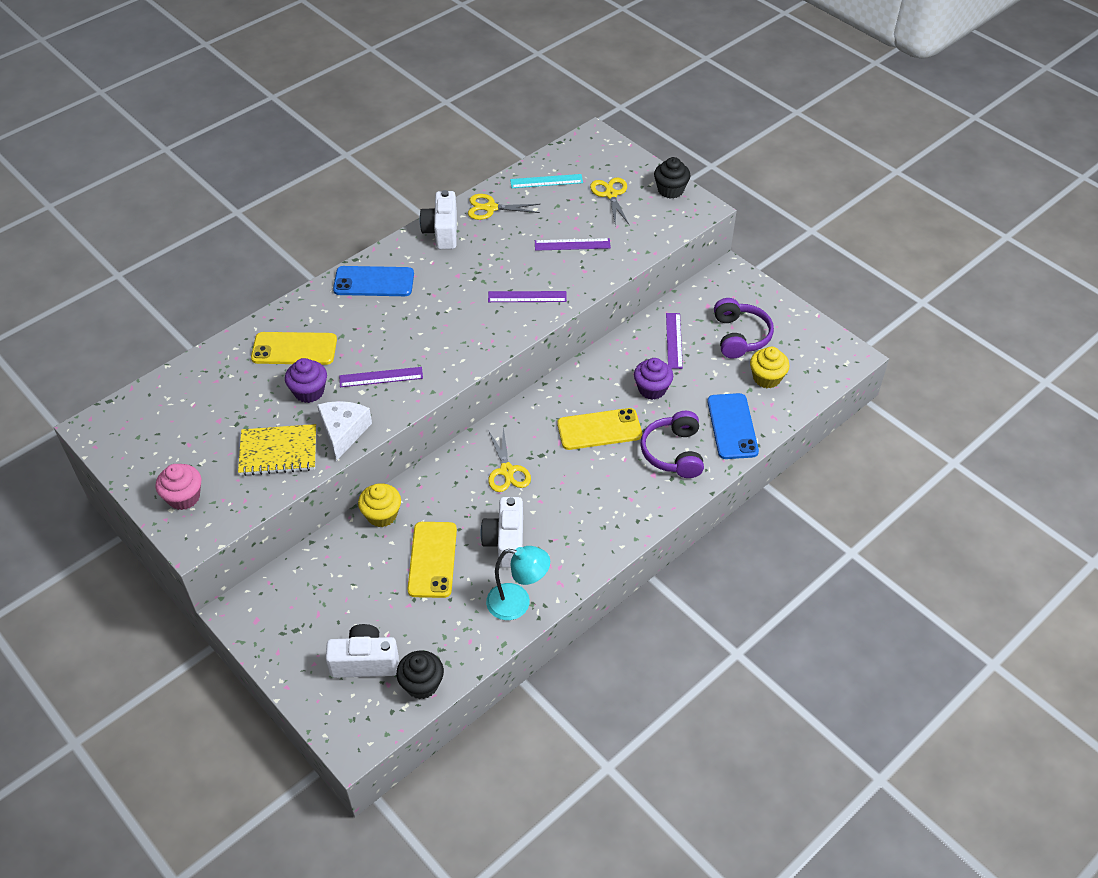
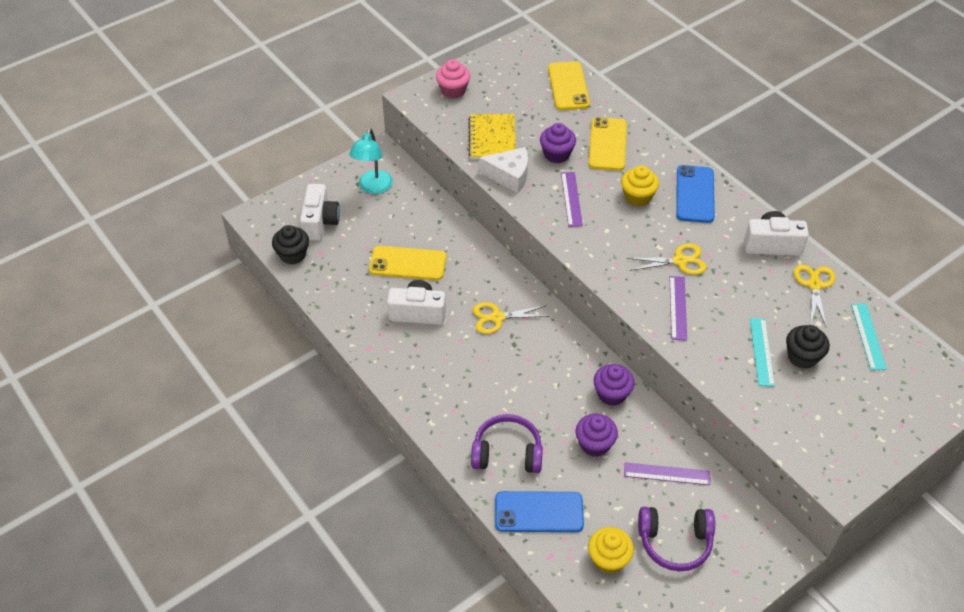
camera: 95 degrees right, 0 degrees up
yellow cupcake [358,483,401,527] -> yellow cupcake moved to [621,165,659,207]
turquoise lamp [486,546,550,620] -> turquoise lamp moved to [349,128,393,194]
purple ruler [535,238,611,251] -> turquoise ruler [750,318,775,386]
yellow phone [557,408,642,450] -> yellow phone moved to [548,61,590,110]
yellow scissors [590,177,629,226] -> yellow scissors moved to [627,243,707,275]
black cupcake [654,157,691,199] -> black cupcake moved to [786,325,830,369]
none -> purple cupcake [593,364,635,406]

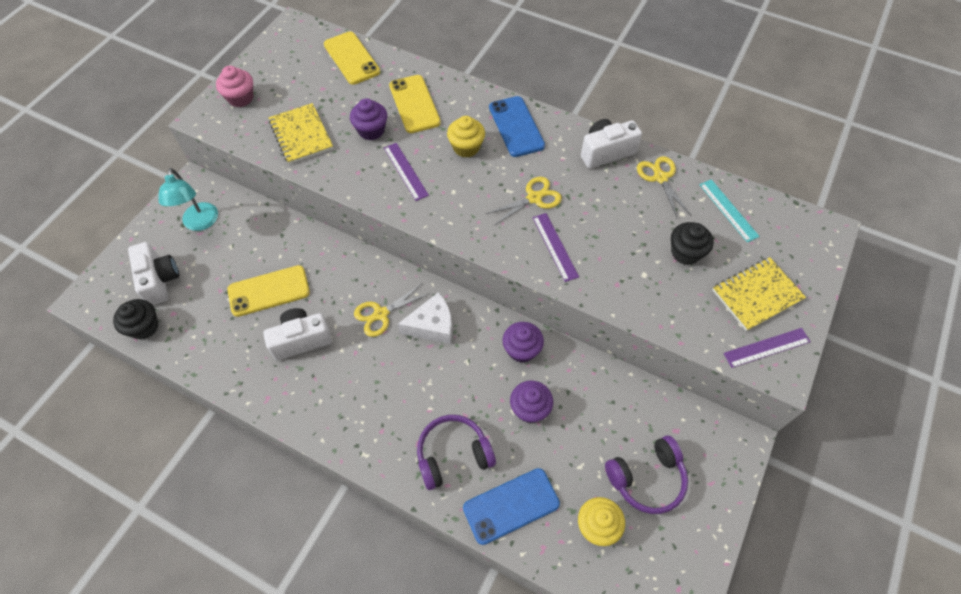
camera: 25 degrees left, 10 degrees up
white cheese [479,147,528,193] -> white cheese moved to [398,292,453,344]
purple ruler [624,462,710,485] -> purple ruler moved to [723,328,811,368]
turquoise ruler [750,318,775,386] -> none
none -> yellow notebook [712,257,806,331]

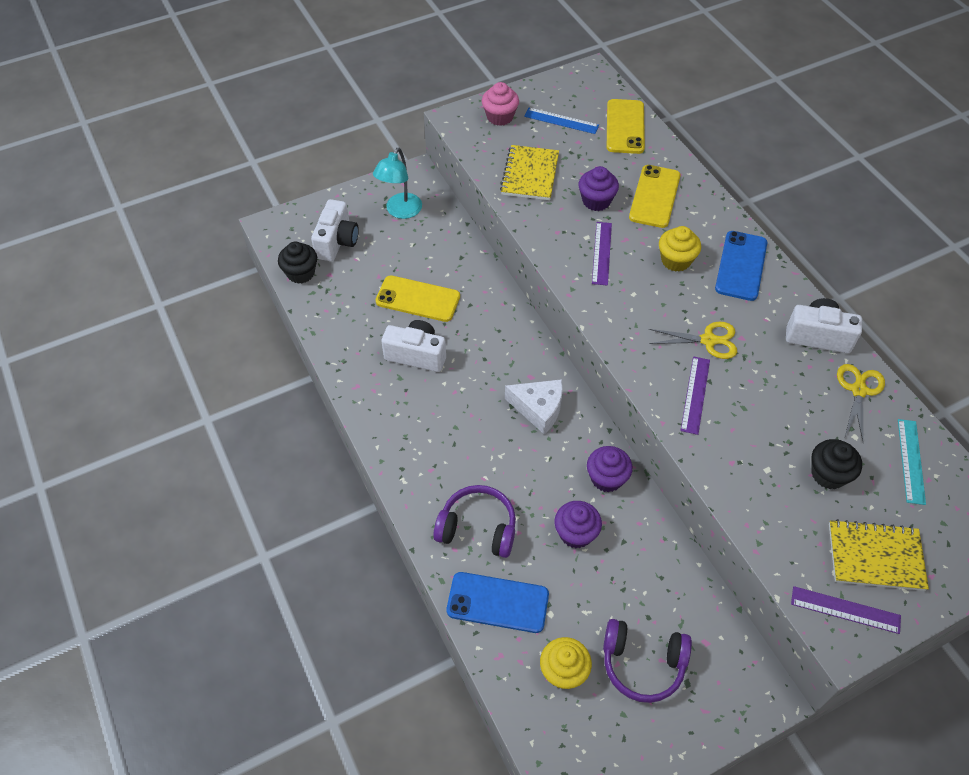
camera: 35 degrees right, 5 degrees down
yellow scissors [354,284,430,337] -> none
none -> blue ruler [524,108,599,134]

